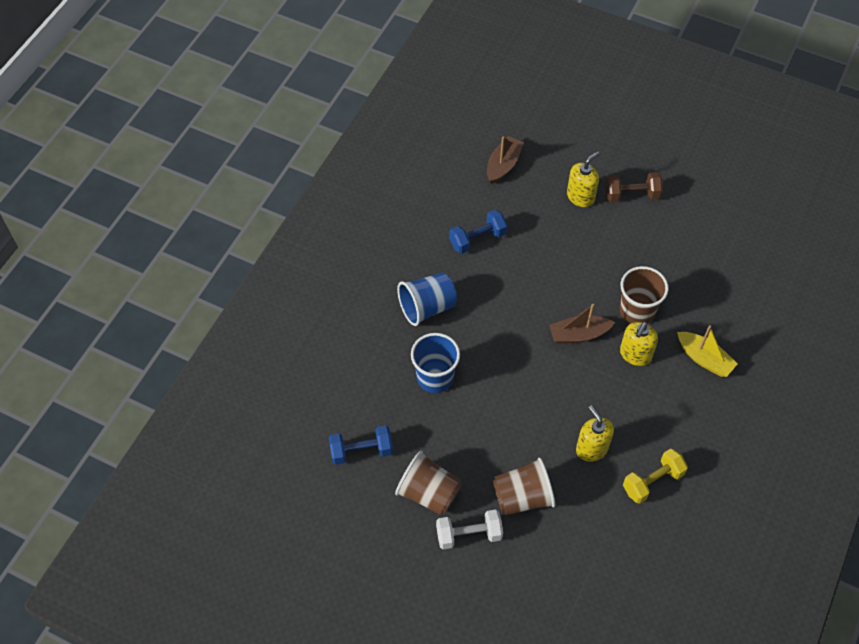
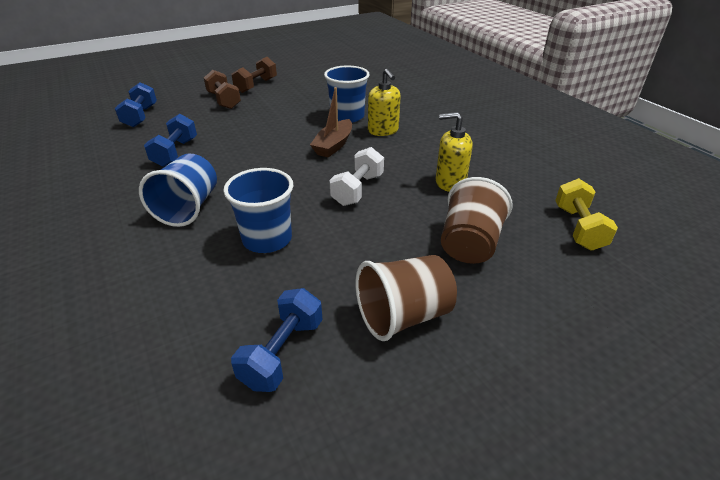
camera: 55 degrees left, 20 degrees down
white dumbbell [436,510,503,549] -> white dumbbell moved to [329,147,384,206]
brown boat [487,136,524,184] -> blue dumbbell [115,82,157,127]
yellow soap dispenser [567,151,599,207] -> brown dumbbell [204,70,241,109]
brown cup [620,266,669,323] -> blue cup [324,66,370,123]
yellow dumbbell [623,448,688,504] -> yellow dumbbell moved to [555,178,618,251]
yellow boat [677,325,738,377] -> none

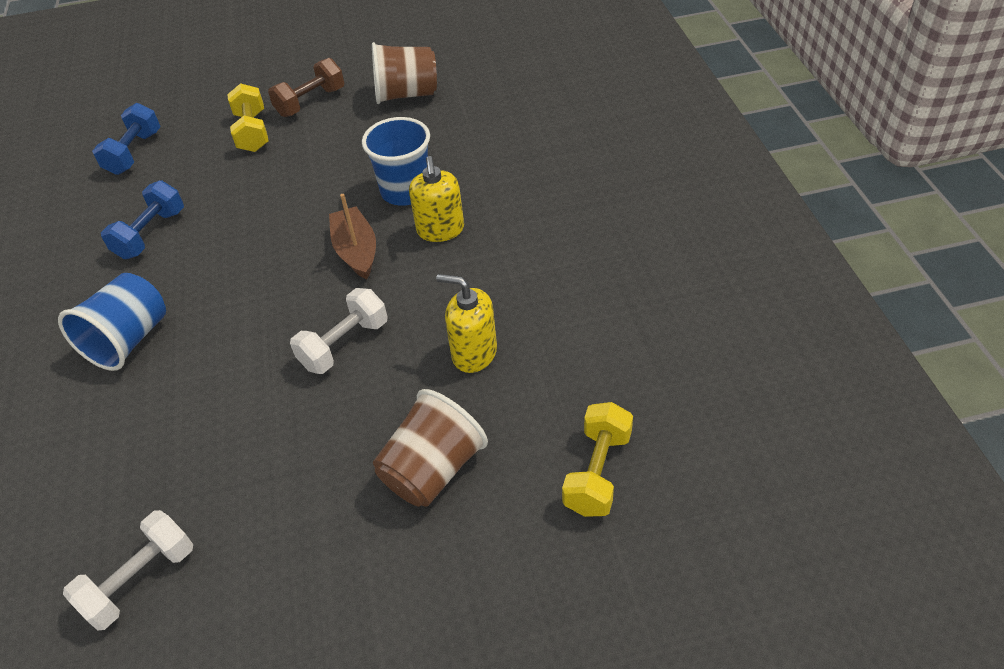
camera: 20 degrees right, 10 degrees up
brown dumbbell [204,70,241,109] -> yellow dumbbell [227,83,268,152]
blue cup [223,168,293,253] -> none
blue dumbbell [231,288,323,392] -> white dumbbell [63,510,193,631]
brown boat [310,87,352,158] -> brown boat turned 120 degrees clockwise [329,194,376,280]
brown cup [356,255,457,341] -> brown cup moved to [372,42,437,104]

